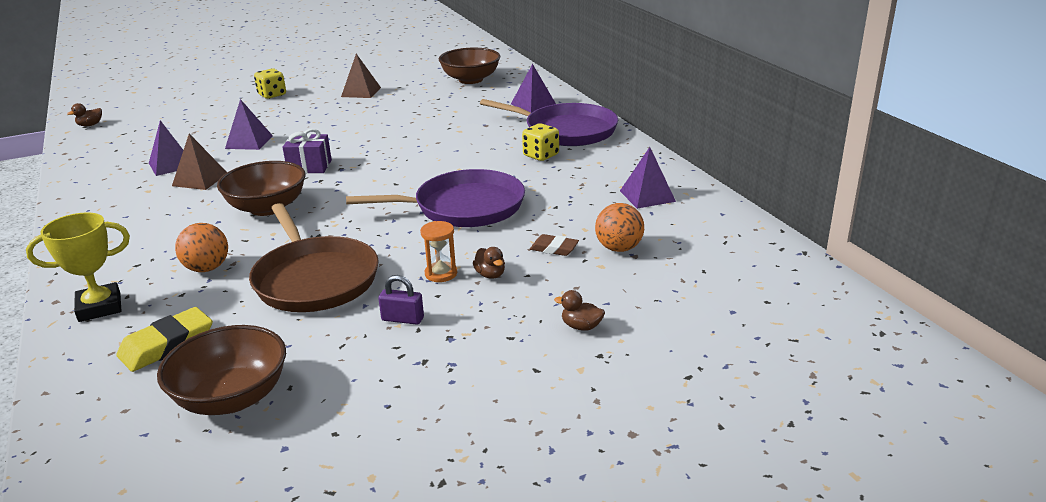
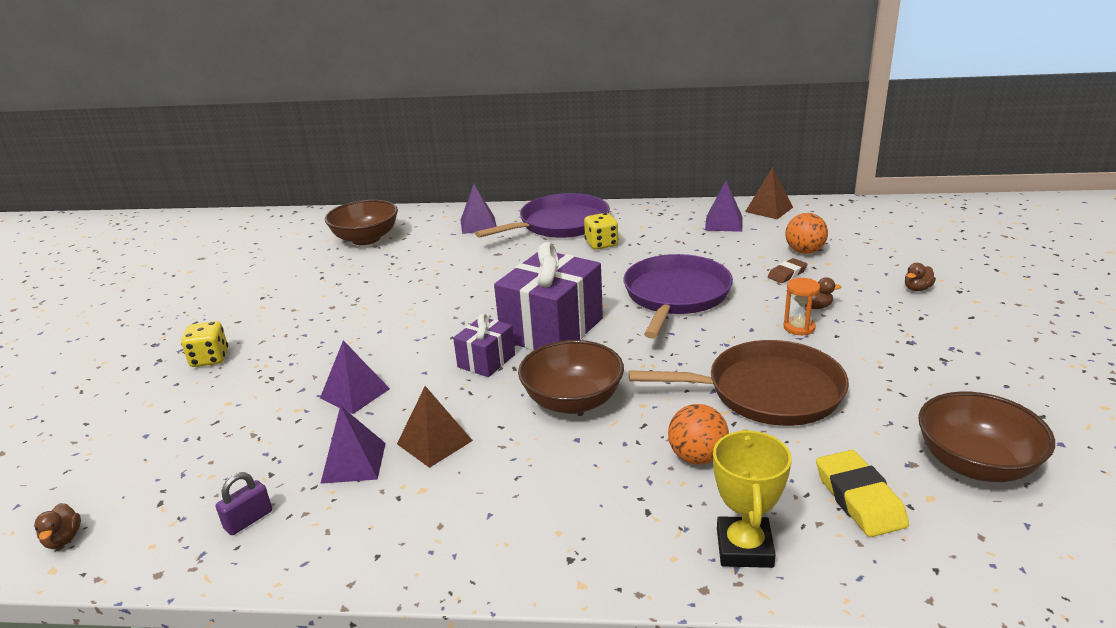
camera: 60 degrees left, 0 degrees up
brown pyramid [341,54,381,98] -> brown pyramid moved to [745,167,793,219]
purple padlock [378,275,424,325] -> purple padlock moved to [216,472,272,535]
none -> purple gift [494,242,603,350]

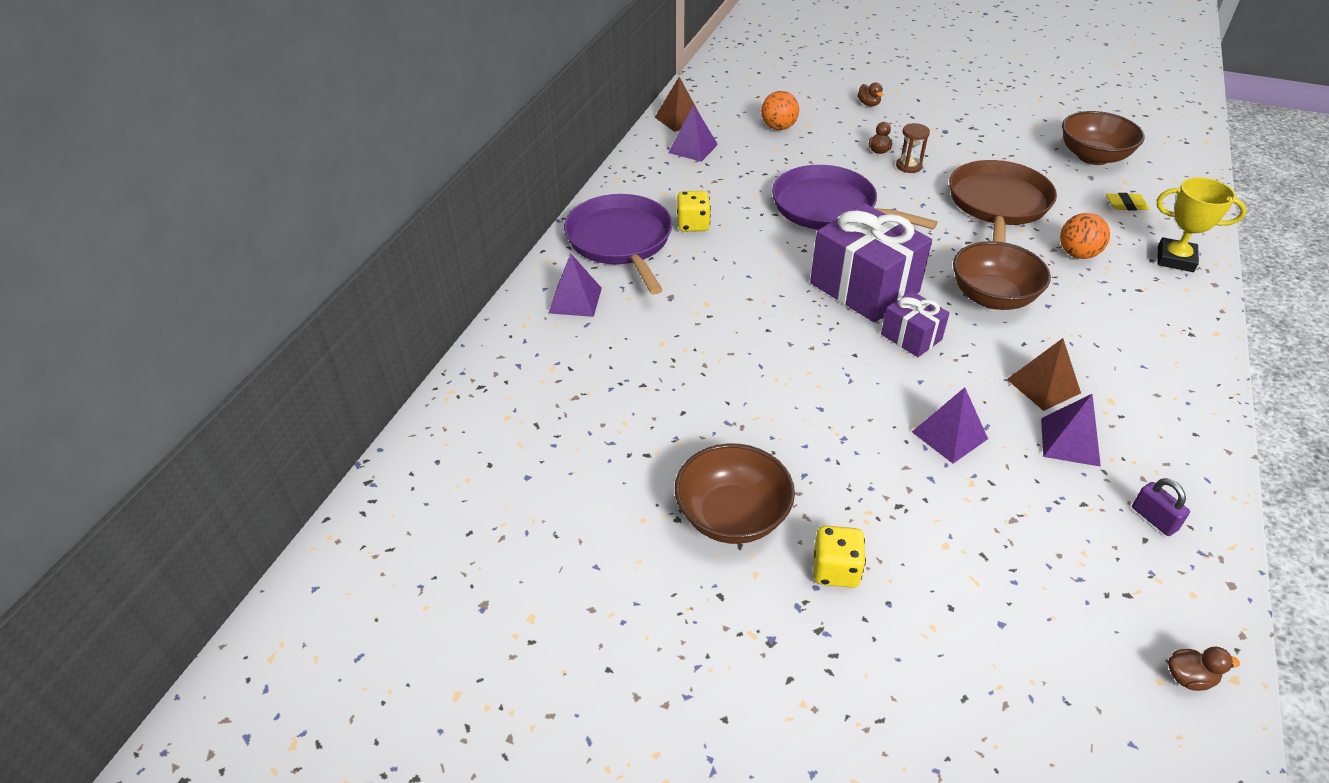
camera: 75 degrees left, 15 degrees up
brown bowl [325,200,398,245] -> brown bowl moved to [675,444,795,544]
brown eraser [768,258,808,283] -> none
orange hourglass [783,278,820,335] -> brown hourglass [896,123,930,173]
yellow eraser [816,450,909,537] -> yellow eraser [1106,193,1149,211], size x0.62

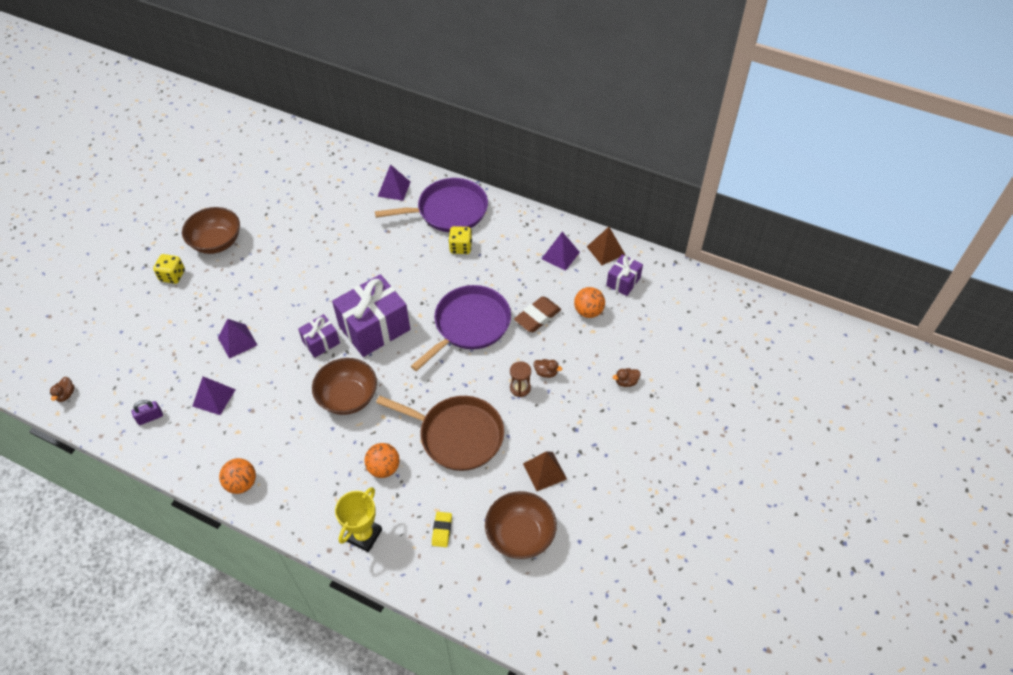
camera: 95 degrees right, 10 degrees up
brown pyramid [1007,338,1081,411] -> brown pyramid moved to [523,451,567,491]
none -> orange ball [219,458,256,494]
none -> brown eraser [514,296,561,332]
none -> purple gift [606,254,643,296]

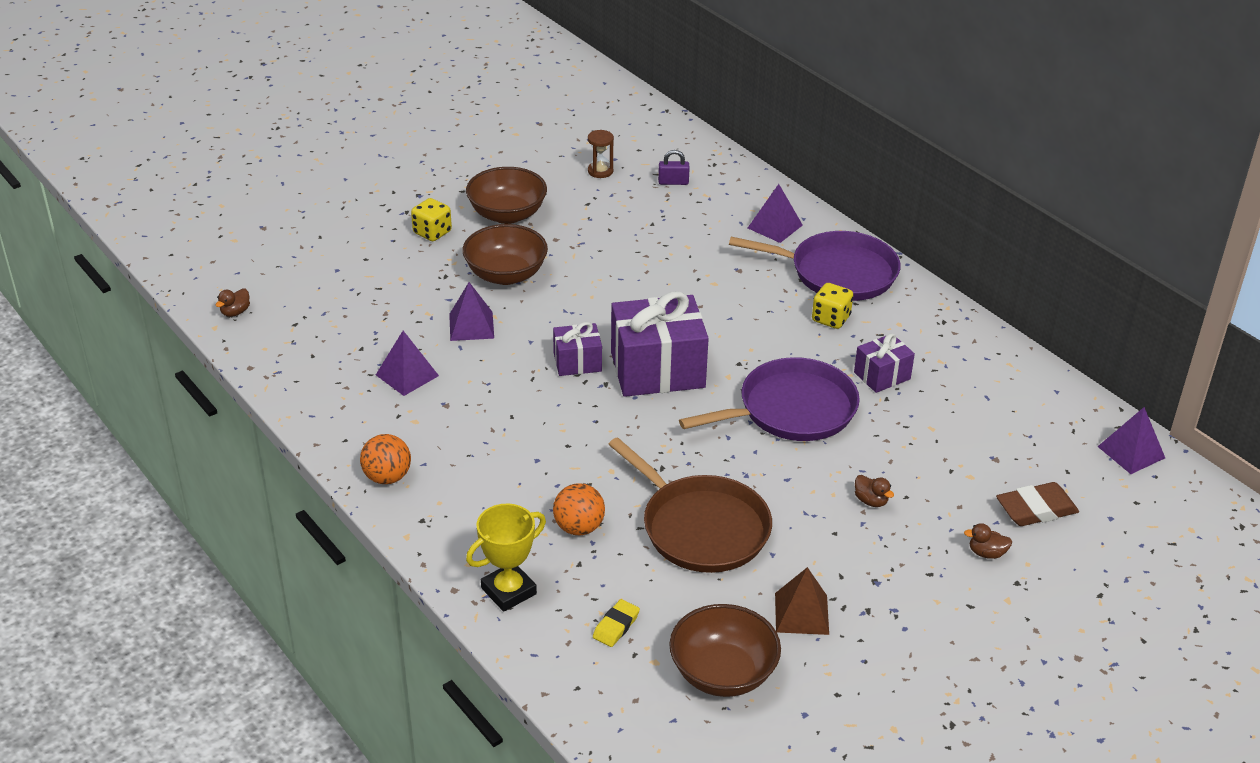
camera: 25 degrees right, 15 degrees down
purple padlock [132,400,163,425] -> purple padlock moved to [658,150,690,185]
brown bowl [312,358,377,415] -> brown bowl moved to [462,224,548,285]
brown hourglass [510,361,531,397] -> brown hourglass moved to [588,130,614,178]
brown eraser [514,296,561,332] -> brown eraser moved to [996,482,1079,526]
purple pyramid [542,232,580,271] -> purple pyramid moved to [1097,407,1165,474]
orange ball [574,287,605,318] -> none
brown pyramid [587,227,625,265] -> none
purple gift [606,254,643,296] -> purple gift moved to [854,333,915,393]

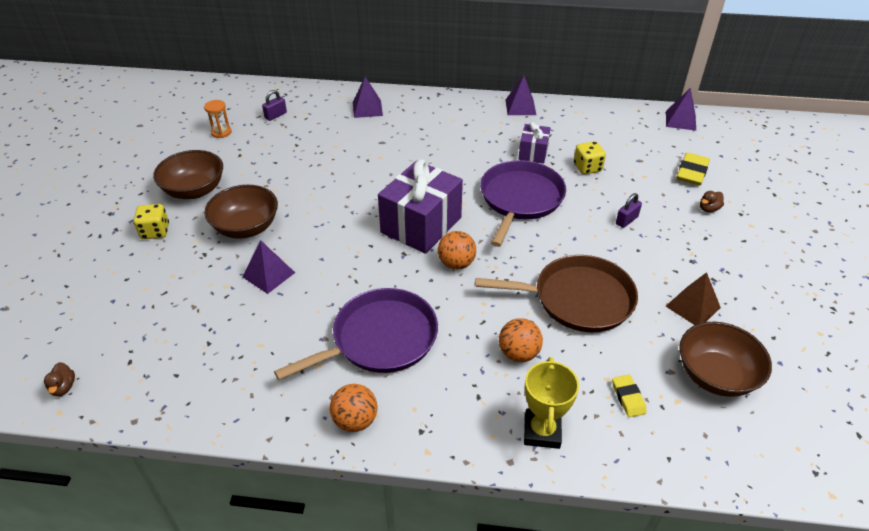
camera: 45 degrees left, 5 degrees up
purple pyramid [376,331,439,396] -> purple pyramid moved to [505,75,536,115]
purple gift [553,322,602,376] -> none
brown hourglass [588,130,614,178] -> orange hourglass [204,100,232,138]
purple pan [729,231,900,301] -> purple pan moved to [274,288,438,380]
yellow dice [812,283,853,329] -> yellow dice moved to [574,141,606,174]
brown duck [855,475,894,507] -> purple padlock [616,193,642,228]
brown eraser [996,482,1079,526] -> yellow eraser [676,153,710,185]
none -> orange ball [438,231,476,269]

